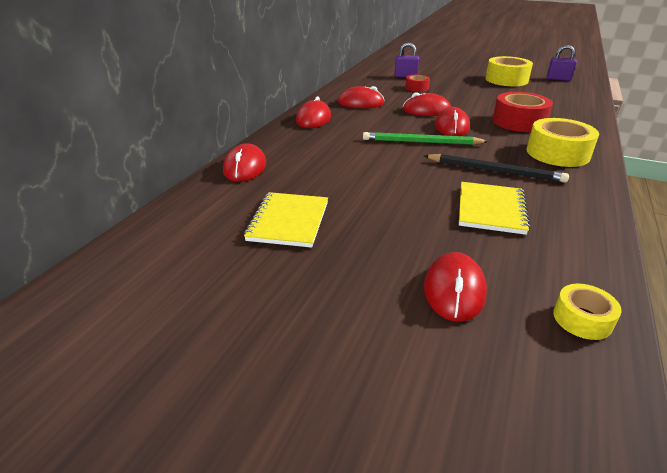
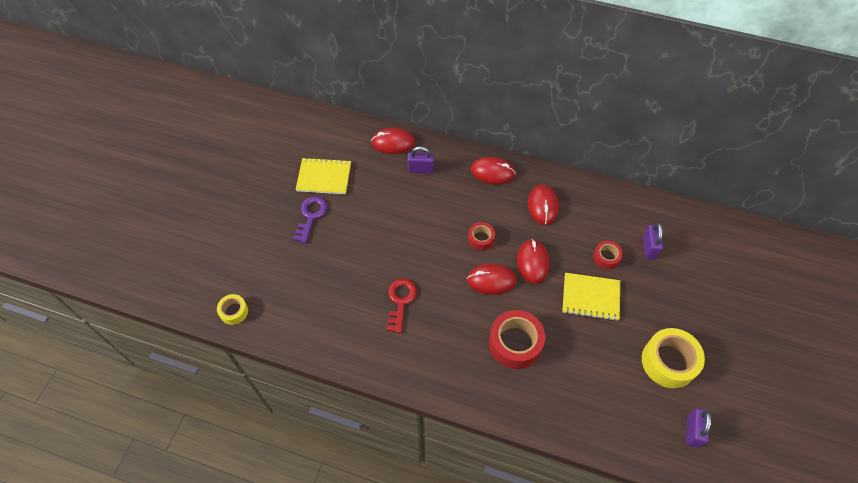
camera: 85 degrees right, 25 degrees up
green pencil [363,132,489,145] -> none
black pencil [424,154,569,183] -> red key [386,278,417,333]
red mouse [424,252,487,322] -> none
yellow notebook [459,182,530,235] -> yellow notebook moved to [562,273,620,321]
yellow tape [527,118,599,167] -> none
none -> purple key [292,196,328,243]
none -> purple padlock [408,146,434,174]
none -> red tape [468,222,495,251]

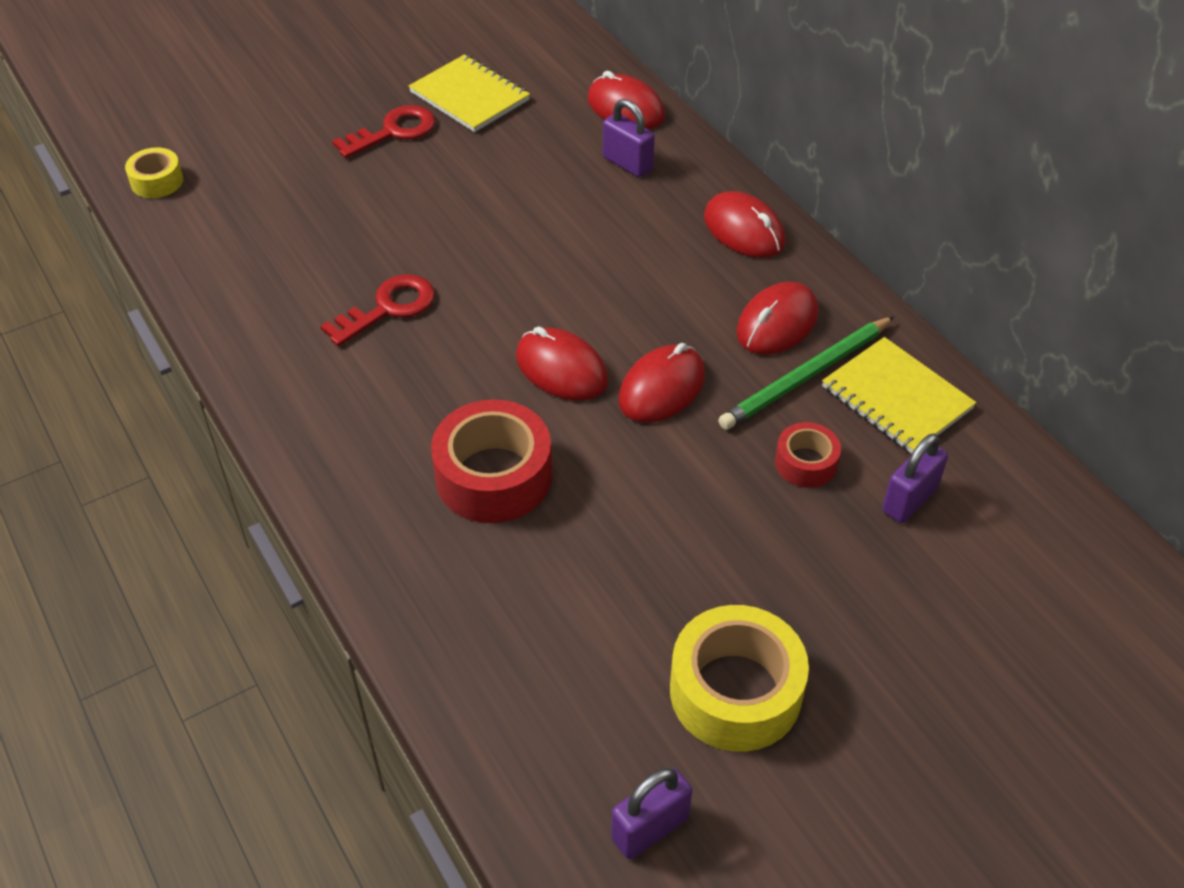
camera: 40 degrees right, 10 degrees down
purple key [292,196,328,243] -> red key [332,105,435,158]
red tape [468,222,495,251] -> none
yellow notebook [562,273,620,321] -> yellow notebook moved to [822,337,976,454]
none -> green pencil [718,316,894,430]

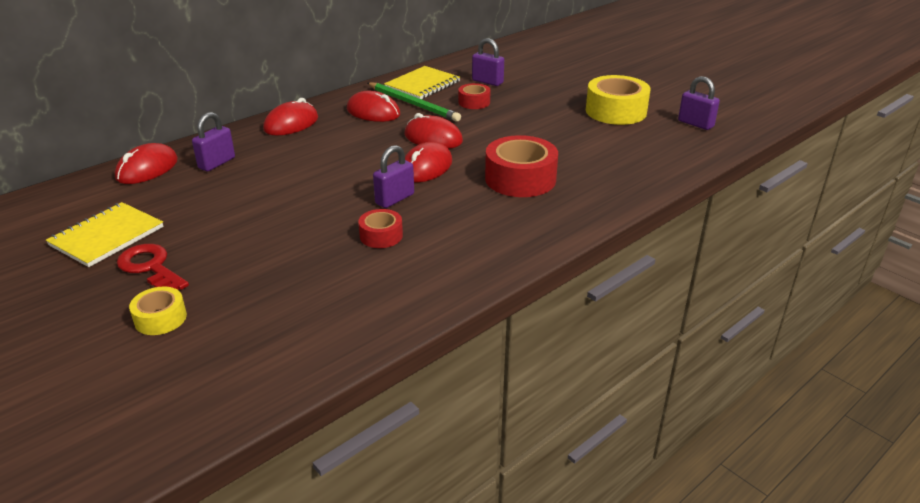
camera: 100 degrees left, 15 degrees down
yellow tape [125,148,183,198] -> yellow tape moved to [129,286,187,335]
red key [320,274,435,346] -> red tape [358,209,403,248]
none -> purple padlock [373,145,414,208]

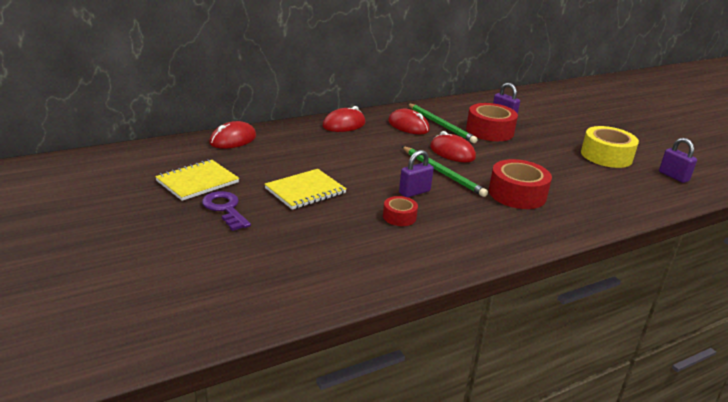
camera: 10 degrees right, 5 degrees down
red key [117,244,189,290] -> purple key [202,191,251,231]
yellow tape [129,286,187,335] -> none
purple padlock [192,112,235,171] -> none
yellow notebook [384,66,460,99] -> yellow notebook moved to [265,169,346,210]
red mouse [405,142,452,182] -> green pencil [402,146,488,197]
red tape [458,83,491,109] -> red tape [466,103,518,141], size x1.86

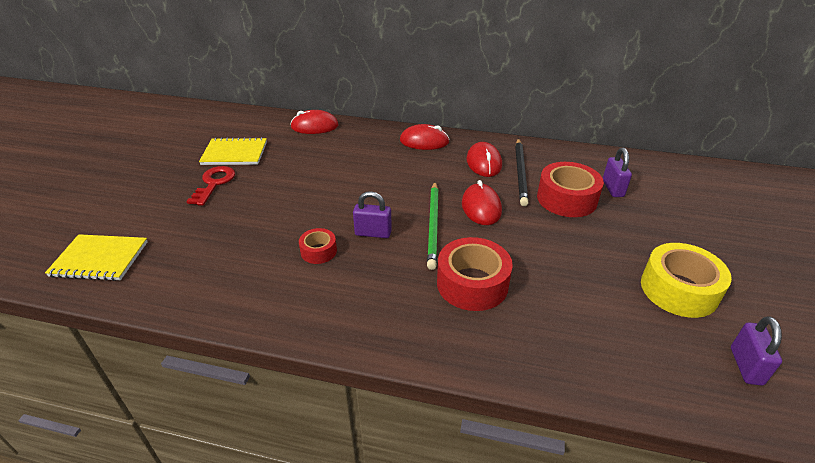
camera: 45 degrees right, 10 degrees up
purple key [202,191,251,231] -> red key [186,166,235,206]
yellow notebook [265,169,346,210] -> yellow notebook moved to [45,234,148,281]
green pencil [407,103,478,143] -> black pencil [515,138,529,206]

